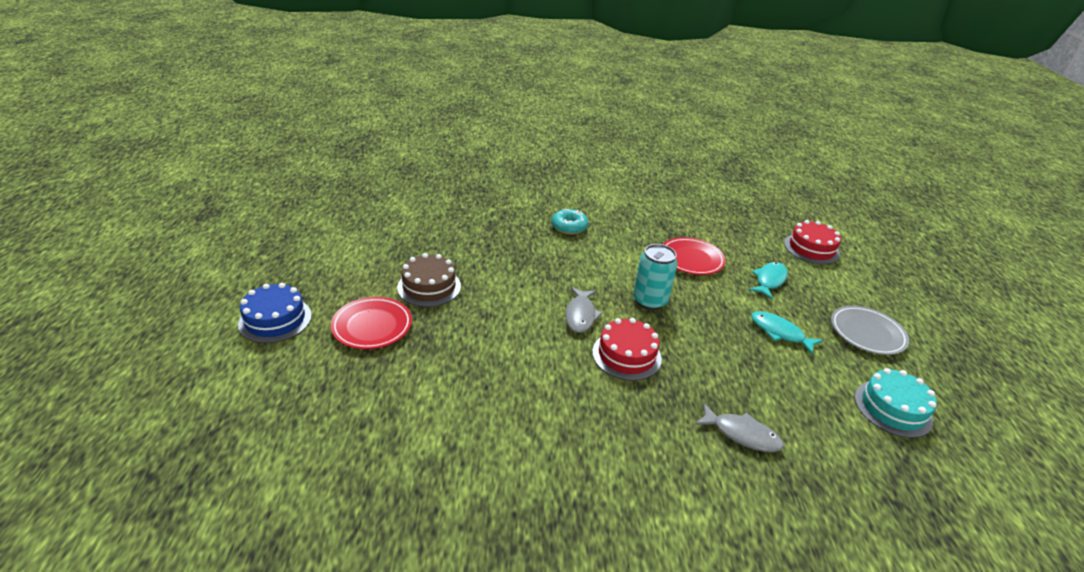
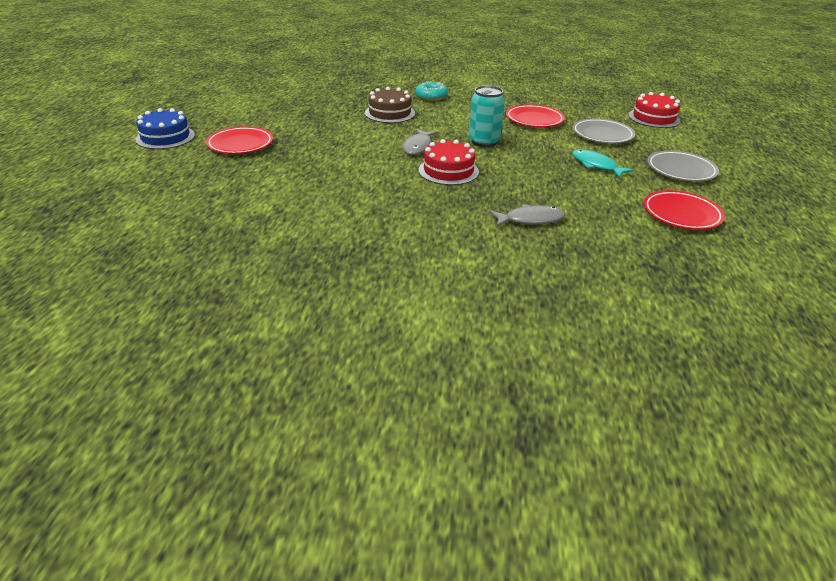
camera: 10 degrees right, 0 degrees up
brown cake [397,253,461,307] -> brown cake moved to [365,87,415,123]
grey fish [695,403,784,452] -> grey fish turned 45 degrees counterclockwise [489,204,565,227]
turquoise fish [749,262,788,300] -> grey plate [572,118,635,144]
turquoise cake [854,368,937,438] -> red plate [643,190,725,230]

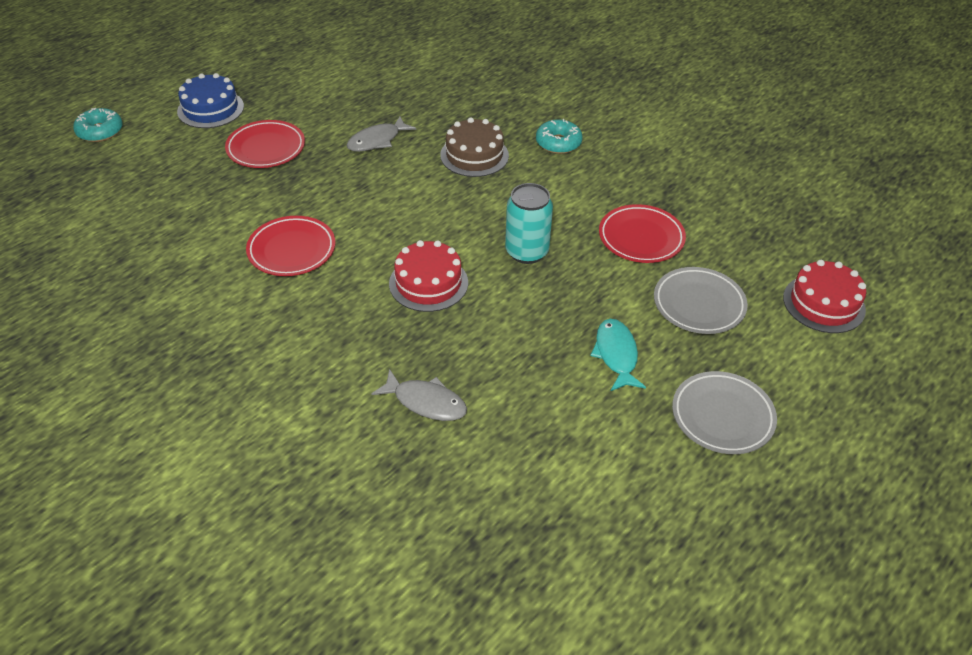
camera: 35 degrees right, 10 degrees up
grey fish [403,129,437,155] -> grey fish moved to [346,116,416,152]
red plate [643,190,725,230] -> red plate moved to [246,216,335,276]
none -> turquoise donut [73,108,123,142]

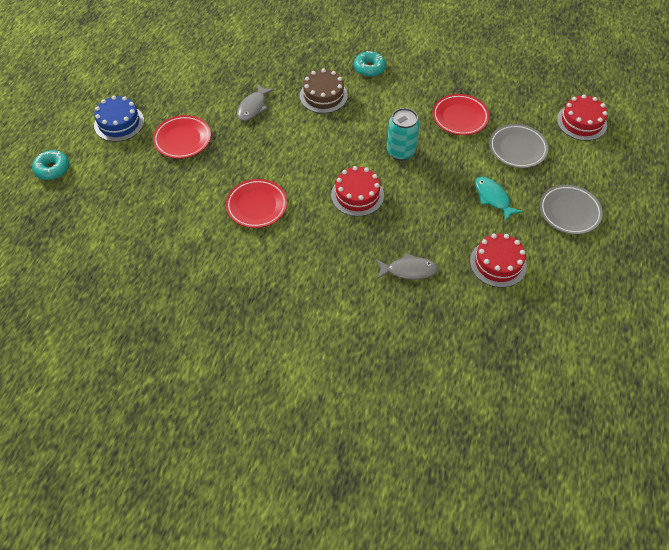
camera: 25 degrees left, 10 degrees up
none -> red cake [470,234,527,288]

